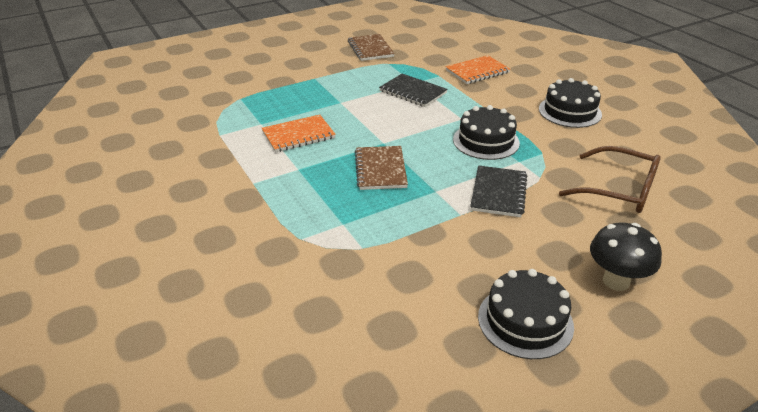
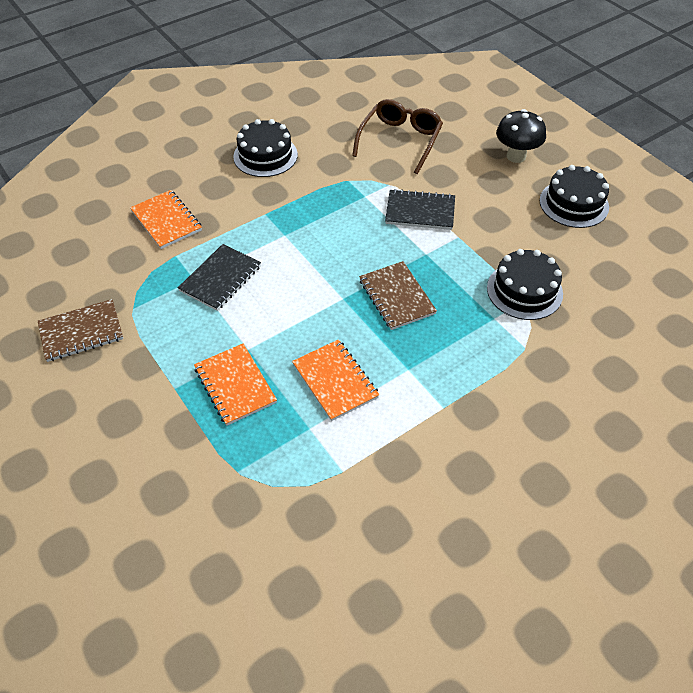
camera: 95 degrees left, 15 degrees up
brown notebook [355,146,408,190] -> brown notebook turned 75 degrees clockwise [359,261,437,330]
black cake [453,105,520,160] -> black cake moved to [487,249,563,320]
none -> orange notebook [194,344,277,426]

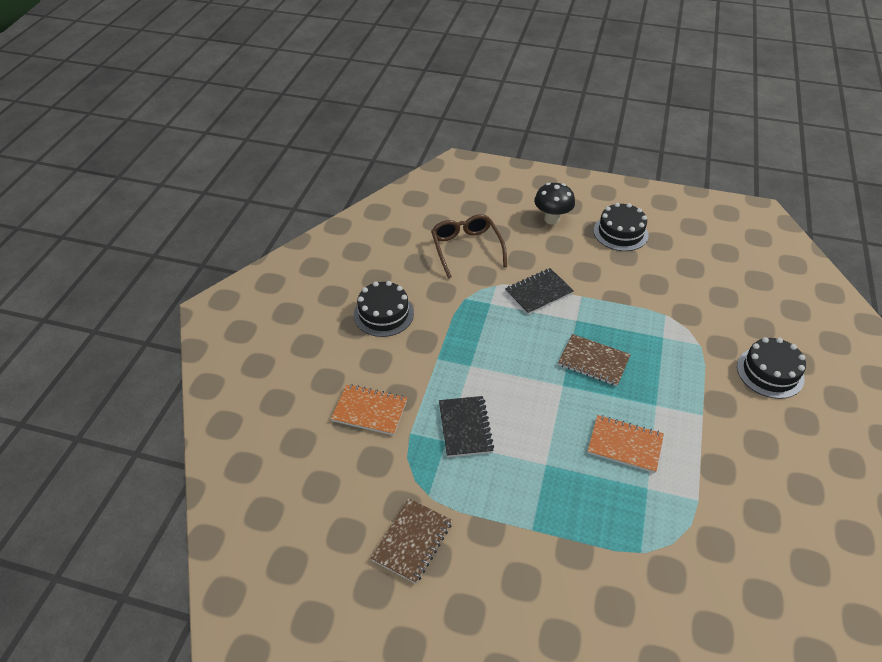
camera: 40 degrees left, 5 degrees down
orange notebook [194,344,277,426] -> none
black cake [487,249,563,320] -> black cake moved to [737,337,806,399]

